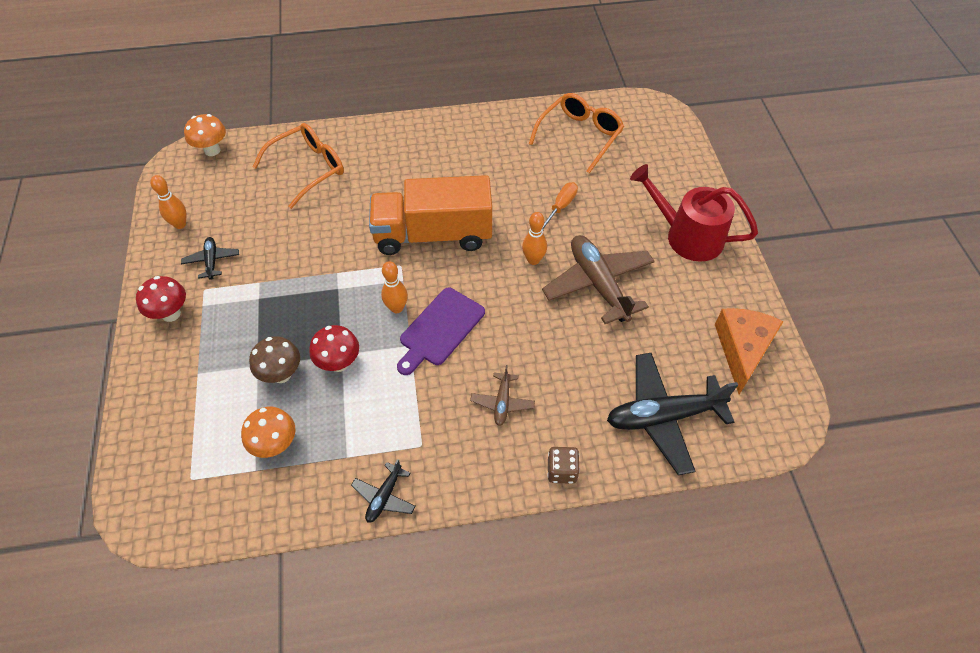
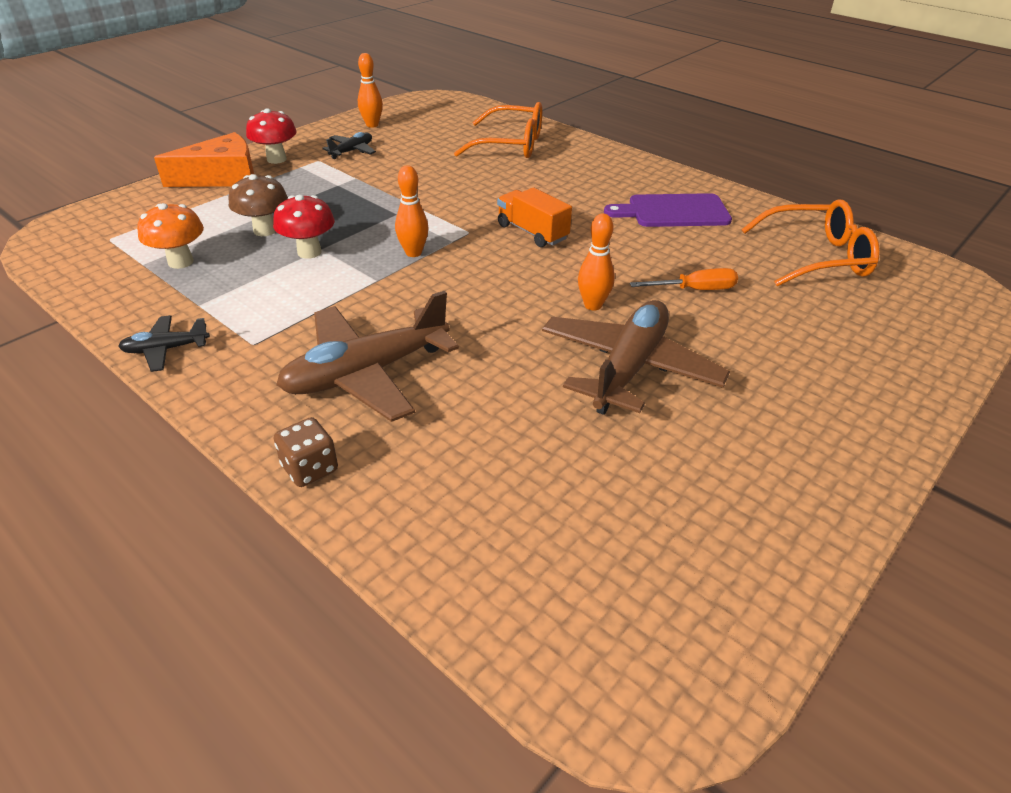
camera: 50 degrees right, 15 degrees down
orange mushroom [184,114,226,156] -> none
orange truck [369,175,492,255] -> orange truck [497,188,572,247], size x0.51
purple cutting board [397,288,485,375] -> purple cutting board moved to [604,193,732,227]
brown plane [470,365,535,426] -> brown plane [276,291,459,422], size x2.06
black plane [607,353,738,475] -> none
red watering can [630,164,758,262] -> none
orange cheese [715,308,784,395] -> orange cheese moved to [154,132,254,187]

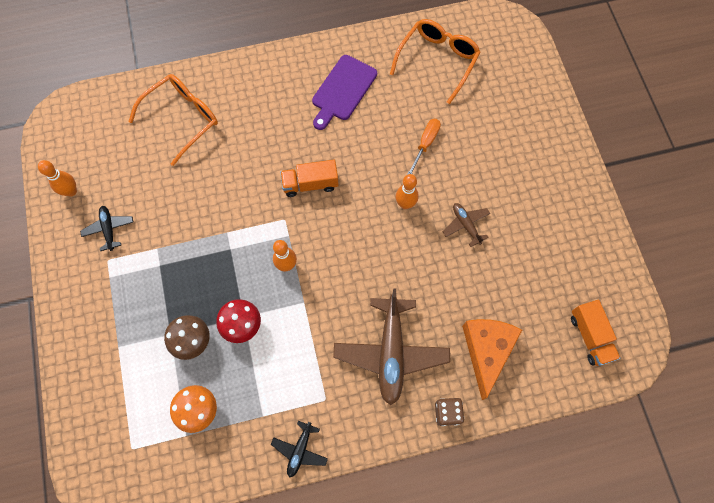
camera: 55 degrees left, 30 degrees up
orange cheese [154,132,254,187] -> orange cheese moved to [462,319,522,400]
red mushroom [246,108,297,164] -> none
brown plane [542,300,730,415] -> brown plane [442,203,490,247], size x0.49
none -> orange truck [571,300,620,366]

